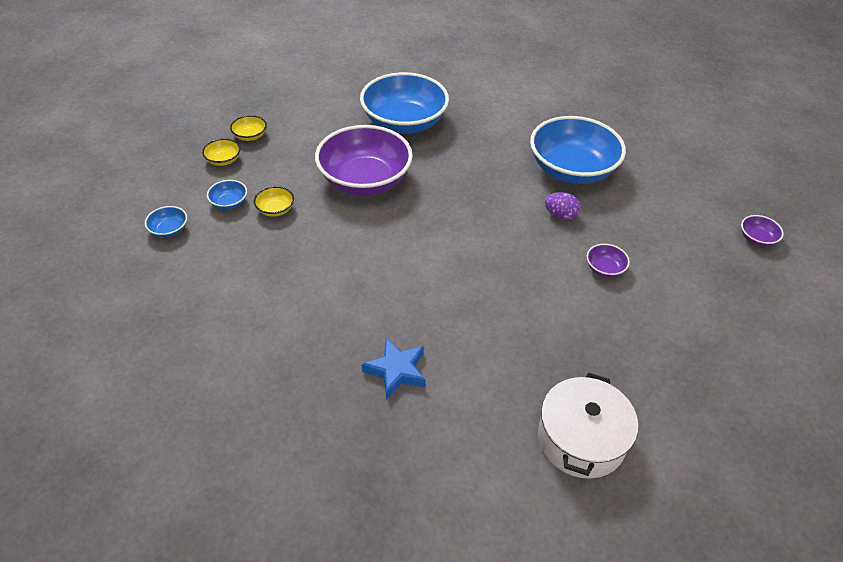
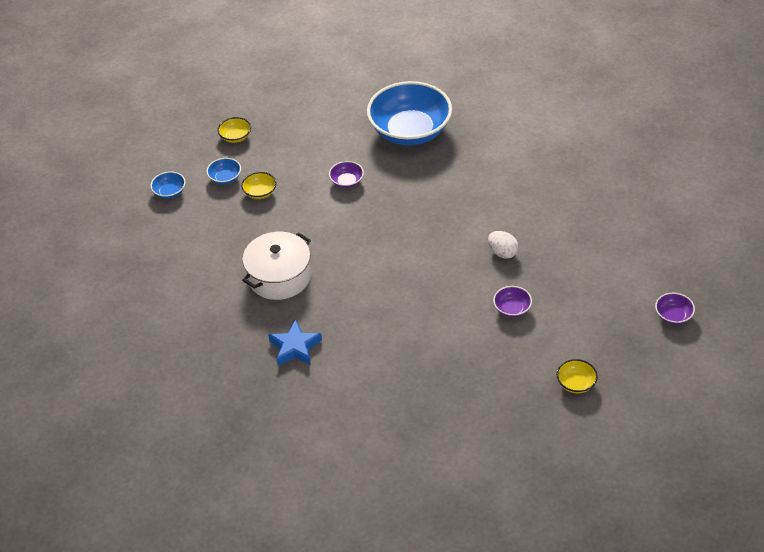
camera: 25 degrees right, 0 degrees up
yellow bowl [230,115,267,141] -> yellow bowl moved to [557,359,598,393]
purple bowl [315,125,413,195] -> purple bowl [329,161,364,188], size x0.40
blue bowl [530,116,626,184] -> none
white pot [538,373,638,479] -> white pot moved to [242,232,311,300]
purple egg [545,192,581,220] -> white egg [488,231,519,259]

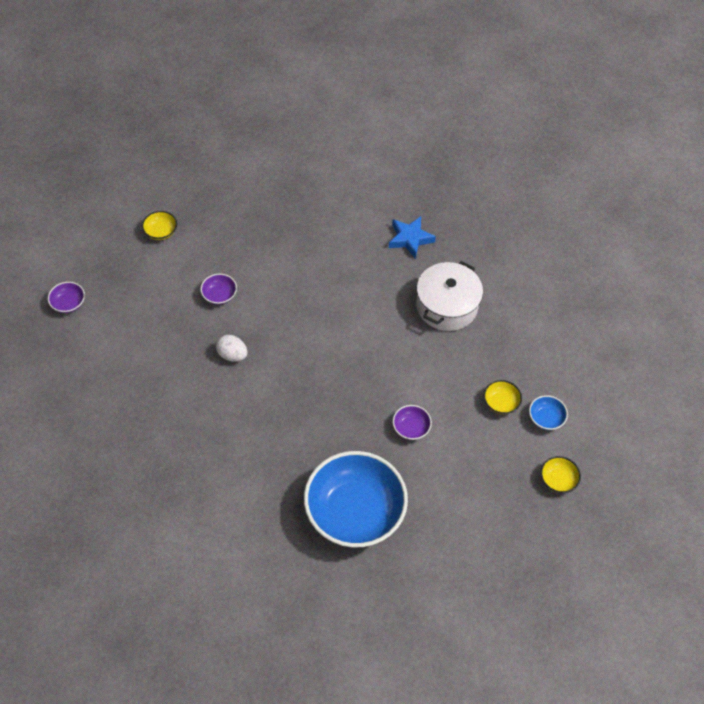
camera: 165 degrees right, 10 degrees up
blue bowl [150,172,185,199] -> none

